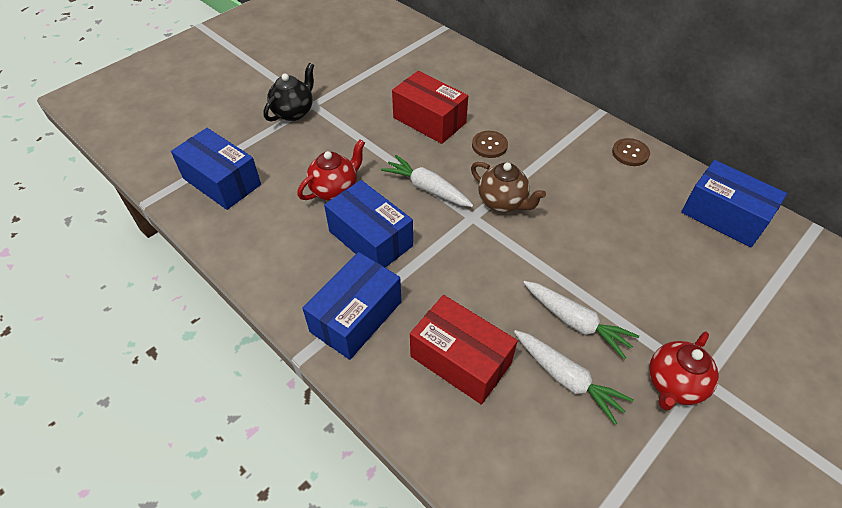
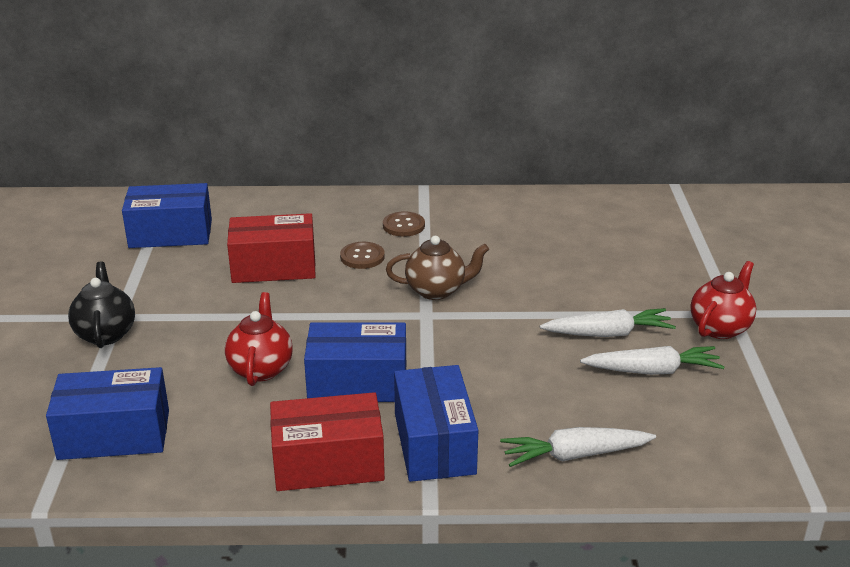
camera: 45 degrees left, 20 degrees down
white carrot [381,155,473,207] -> white carrot moved to [500,427,656,467]
red box [410,295,518,405] -> red box moved to [270,392,385,491]
brown button [612,138,650,166] -> brown button moved to [383,211,425,237]
red teapot [649,332,719,410] -> red teapot turned 135 degrees counterclockwise [690,261,756,339]
blue box [681,160,787,248] -> blue box moved to [122,183,212,248]

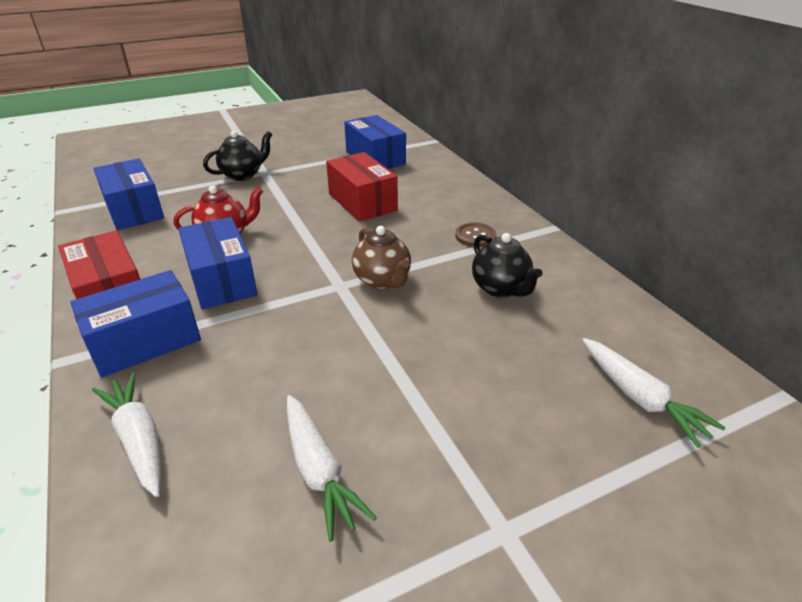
camera: 65 degrees right, 5 degrees up
brown button [340,242,385,269] -> none
white carrot [540,308,676,337] -> white carrot moved to [582,338,726,448]
red teapot [690,261,756,339] -> none
none -> black teapot [472,233,543,298]

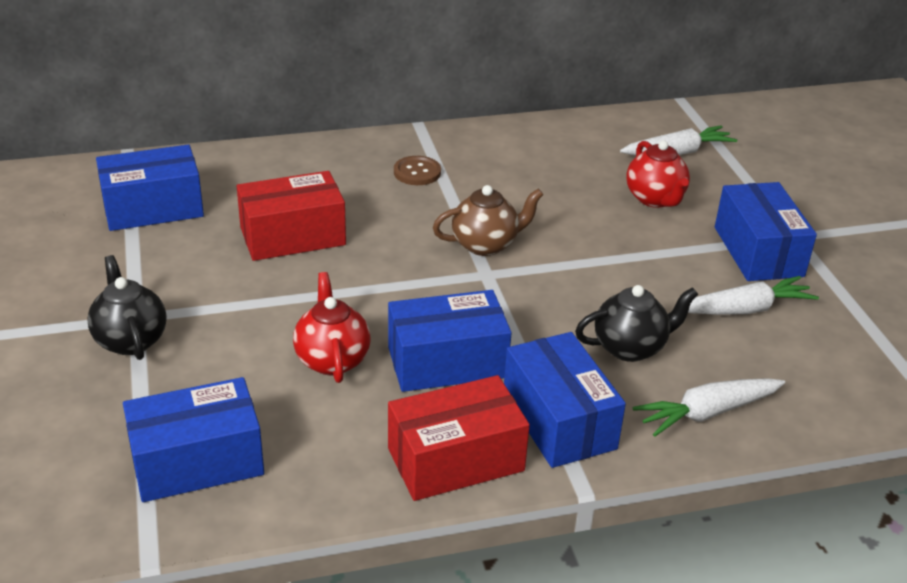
camera: 80 degrees left, 0 degrees up
black teapot [472,233,543,298] -> black teapot moved to [575,285,698,362]
none -> red teapot [626,140,690,208]
none -> blue box [715,182,817,281]

